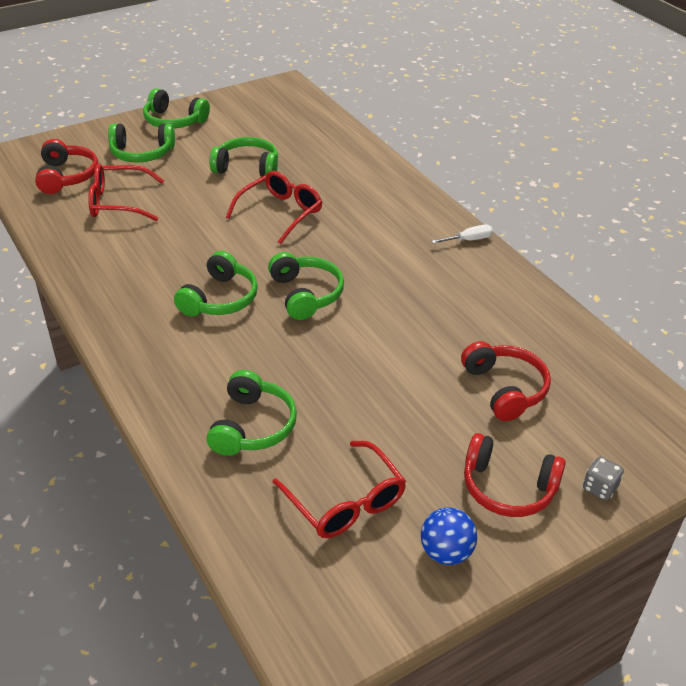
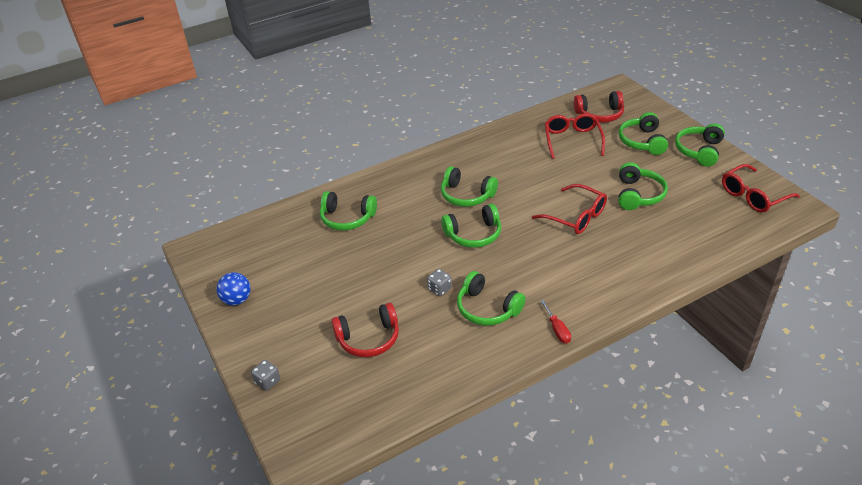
camera: 95 degrees right, 0 degrees up
red glasses [273,441,406,538] -> red glasses moved to [722,164,800,213]
white screwdriver [432,225,493,244] -> red screwdriver [541,300,571,344]
red headphones [464,433,566,517] -> none
none -> grey dice [427,269,452,296]
none -> green headphones [457,271,526,326]

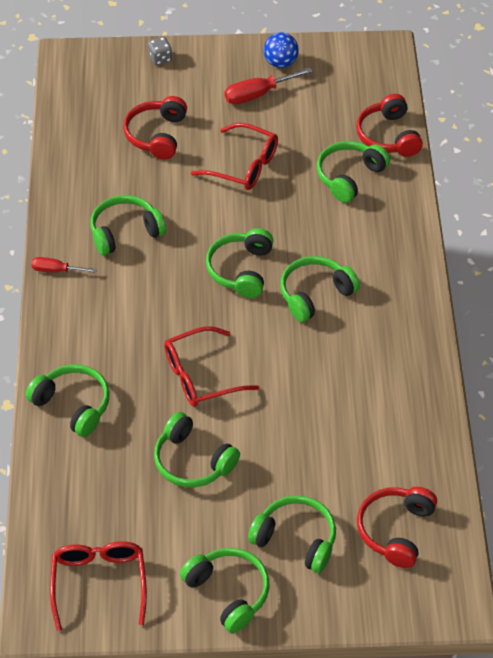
camera: 115 degrees right, 10 degrees up
grey dice [427,269,452,296] -> none
red glasses [545,113,605,159] -> red glasses moved to [191,123,278,190]
none -> green headphones [26,365,110,437]
none -> red screwdriver [224,68,313,104]
none -> red headphones [356,94,423,157]

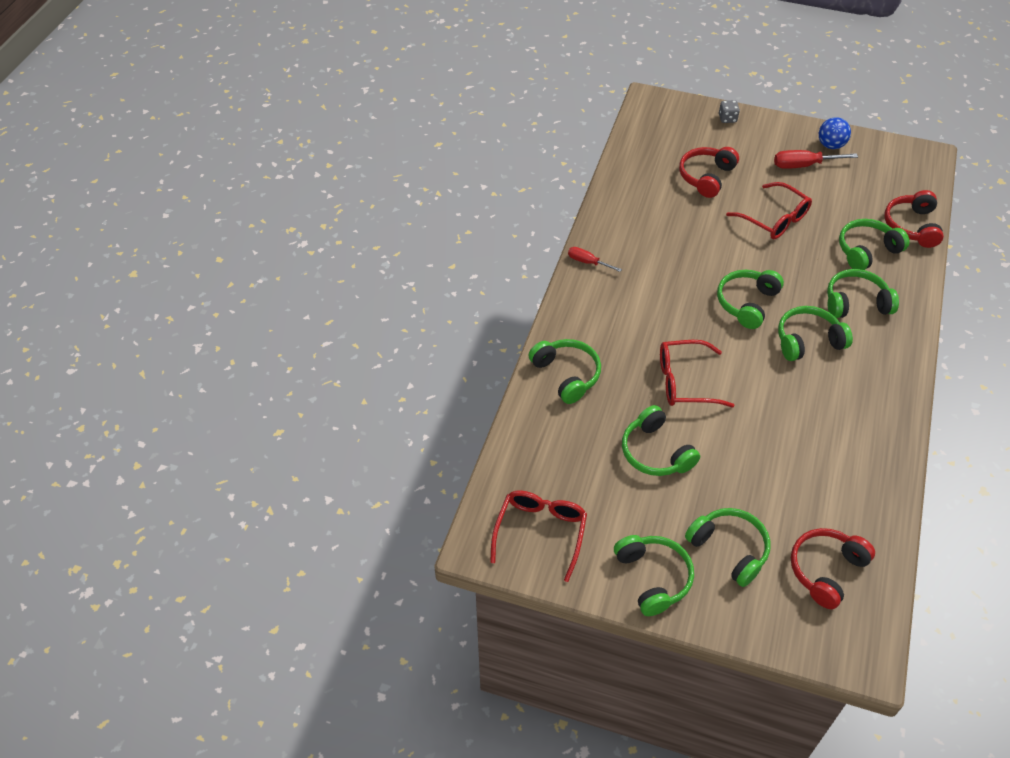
camera: 20 degrees right, 0 degrees up
green headphones [90,195,166,256] -> green headphones moved to [827,269,899,318]

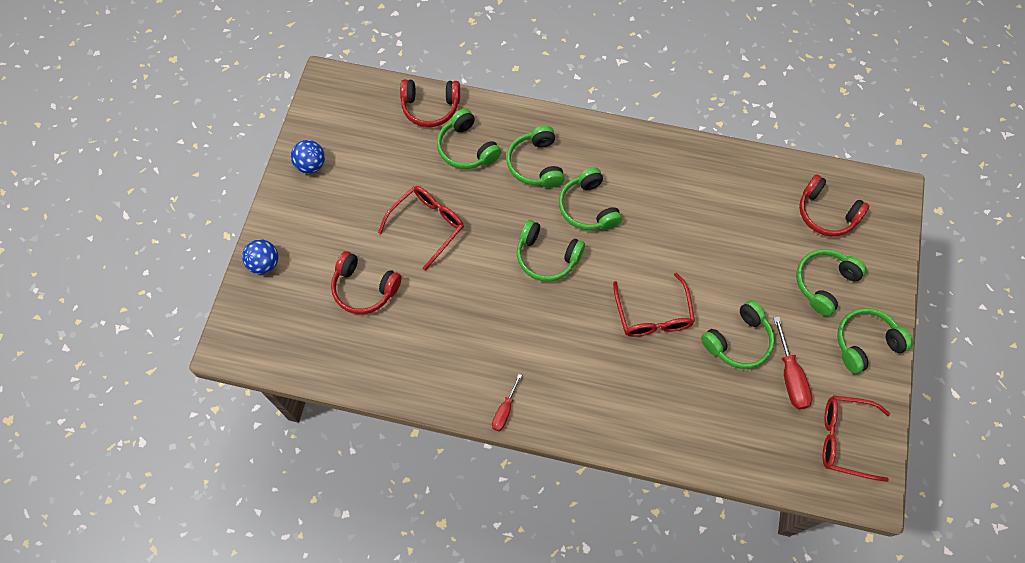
camera: 95 degrees left, 15 degrees up
green headphones [528,339,601,404] -> none
grey dice [719,100,740,123] -> blue ball [242,239,278,274]
red screwdriver [774,150,858,169] -> red screwdriver moved to [773,317,812,409]

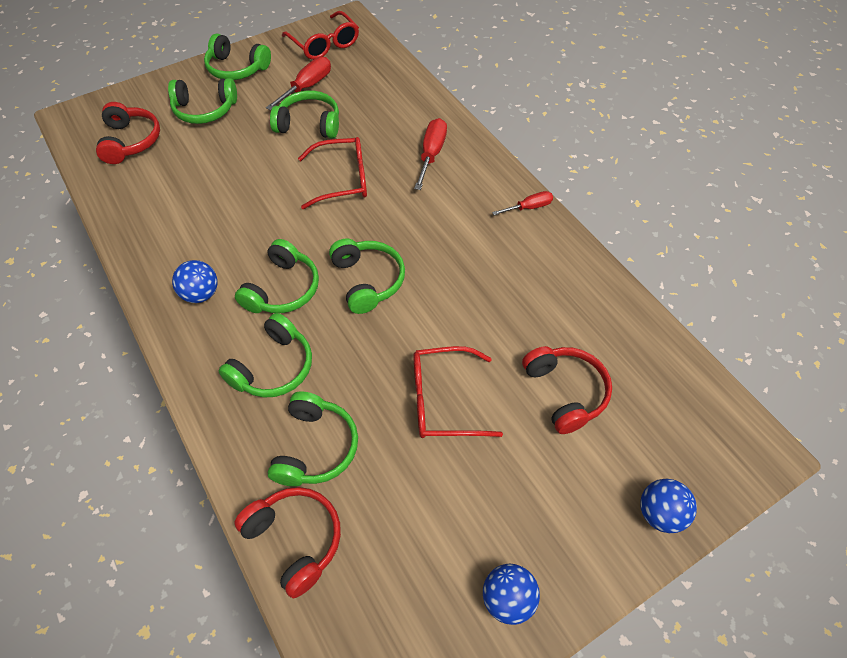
camera: 135 degrees left, 10 degrees down
red glasses [613,273,695,337] -> red glasses turned 45 degrees clockwise [298,137,367,209]
none -> blue ball [172,260,218,303]
none -> red screwdriver [414,118,447,190]

